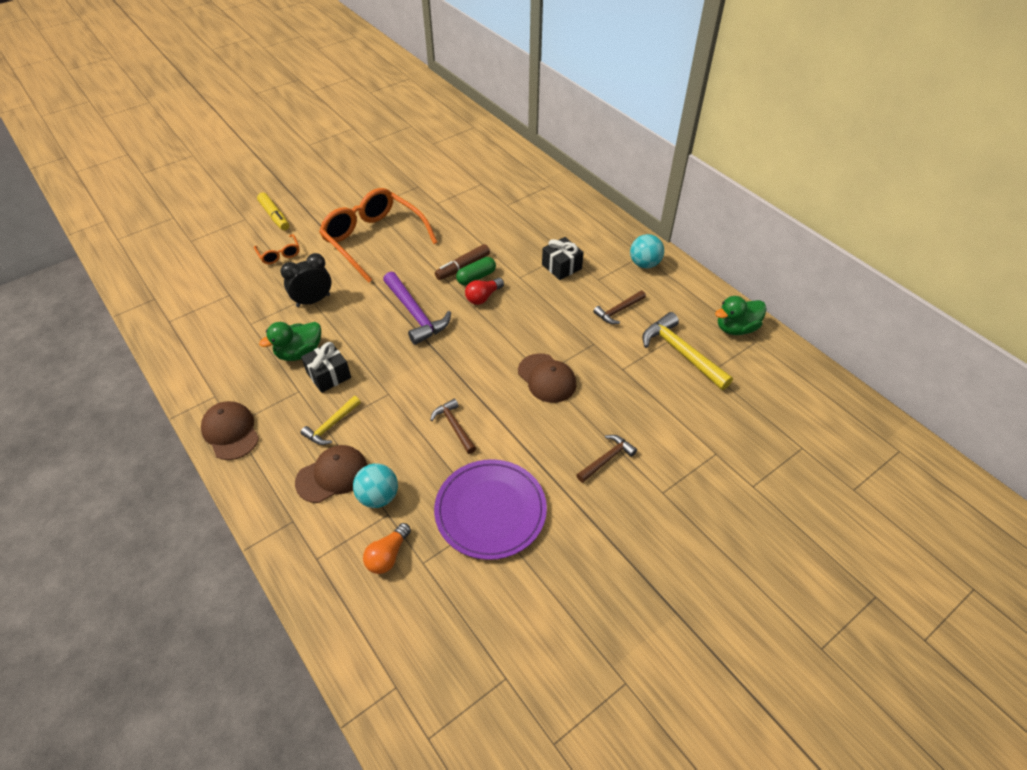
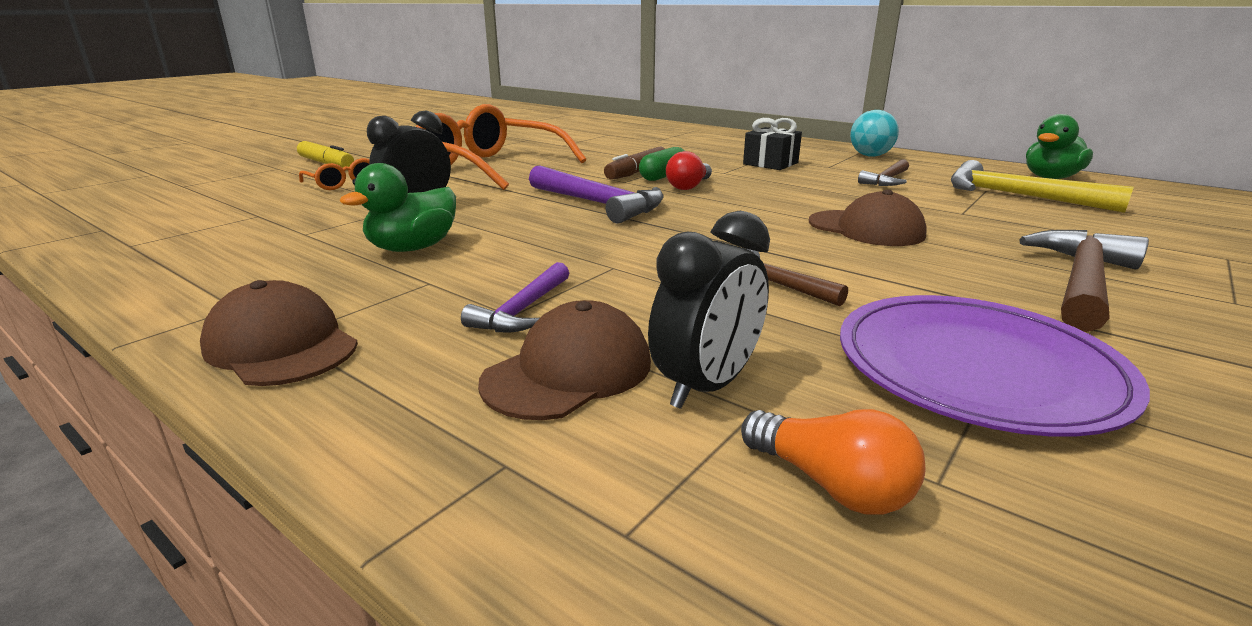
camera: 15 degrees left, 25 degrees down
black gift [301,342,351,393] -> none
yellow hammer [301,396,361,445] -> purple hammer [461,262,569,332]
turquoise ball [353,463,398,508] -> black clock [648,211,770,409]
orange light bulb [363,523,411,574] -> orange light bulb turned 60 degrees counterclockwise [741,409,926,515]
brown hammer [576,435,637,483] -> brown hammer [1019,230,1149,332], size x1.70

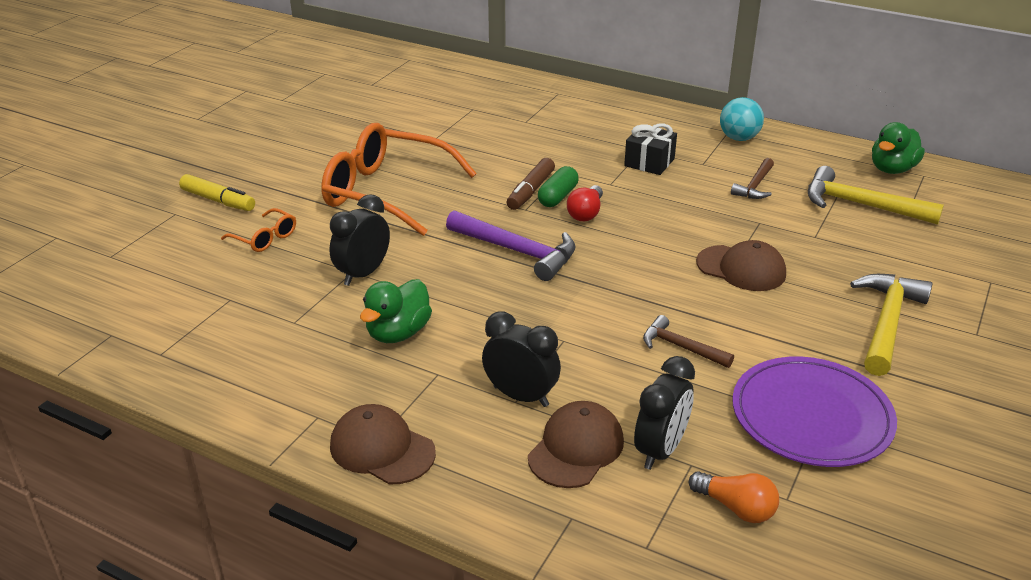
camera: 10 degrees left, 10 degrees up
purple hammer [461,262,569,332] -> black clock [482,312,561,407]
brown hammer [1019,230,1149,332] -> yellow hammer [850,274,932,376]

